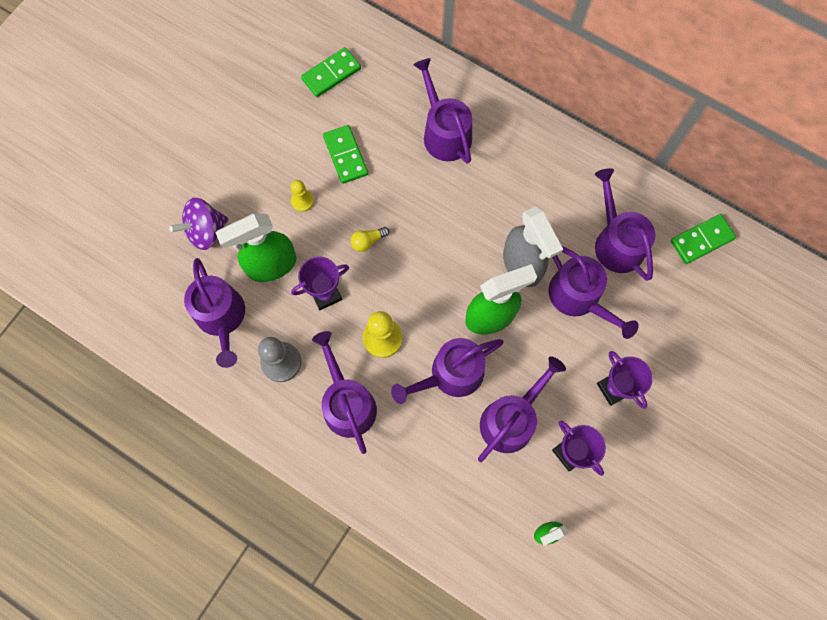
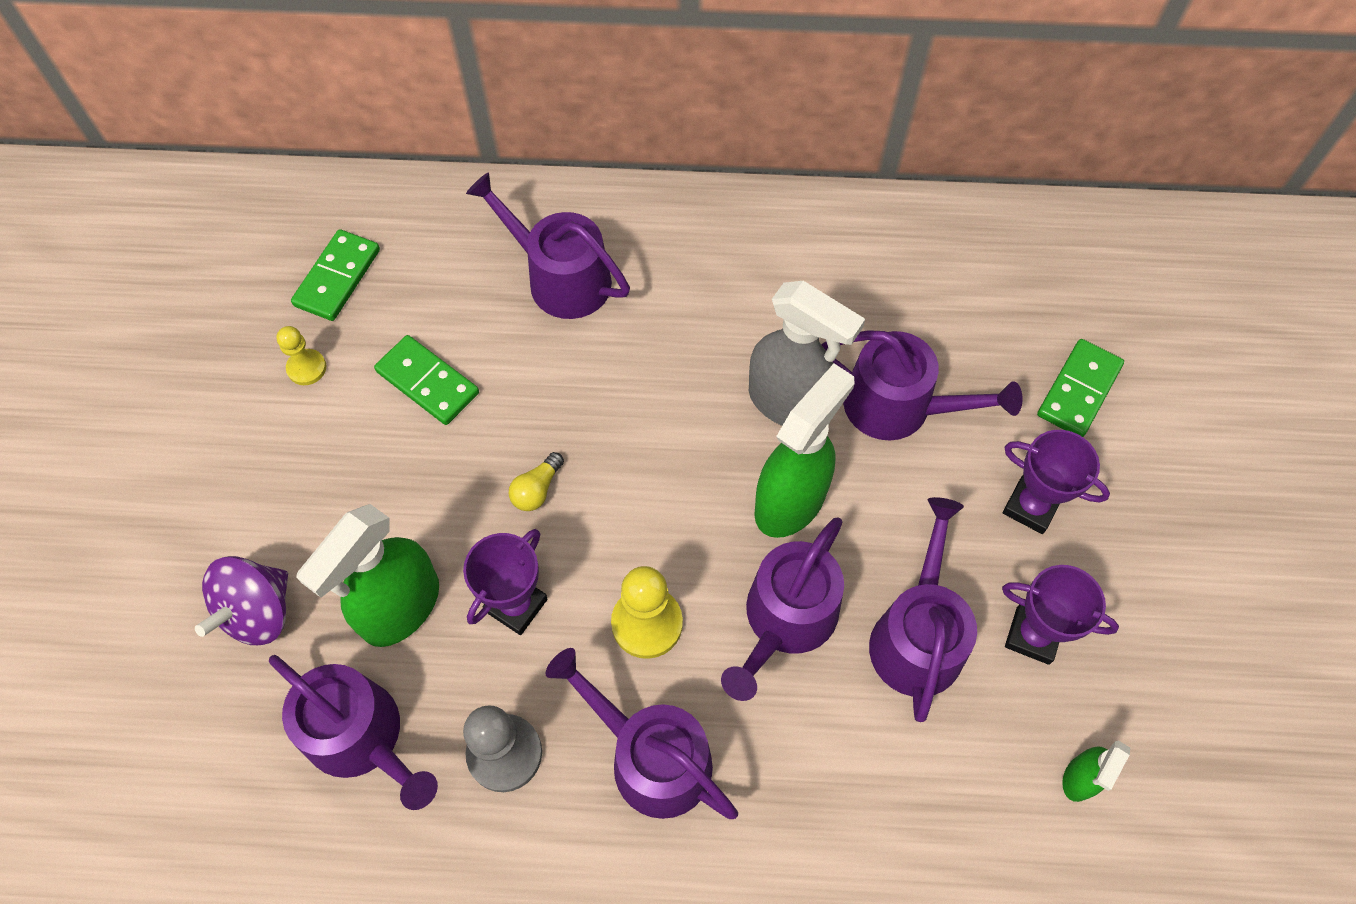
camera: 30 degrees left, 10 degrees down
yellow pawn [291,180,314,212] -> yellow pawn moved to [276,326,326,385]
purple watering can [595,168,655,281] -> none
green domino [671,214,736,264] -> green domino moved to [1037,339,1124,437]

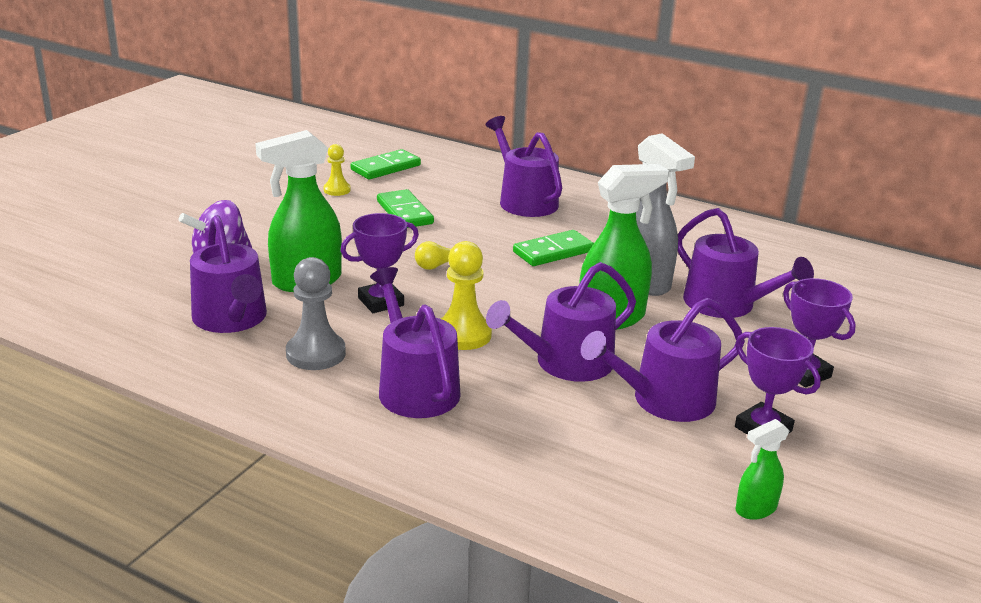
camera: 25 degrees right, 35 degrees down
purple watering can [869,497,977,722] -> purple watering can turned 150 degrees counterclockwise [581,298,745,422]
green domino [1037,339,1124,437] -> green domino moved to [513,230,594,266]

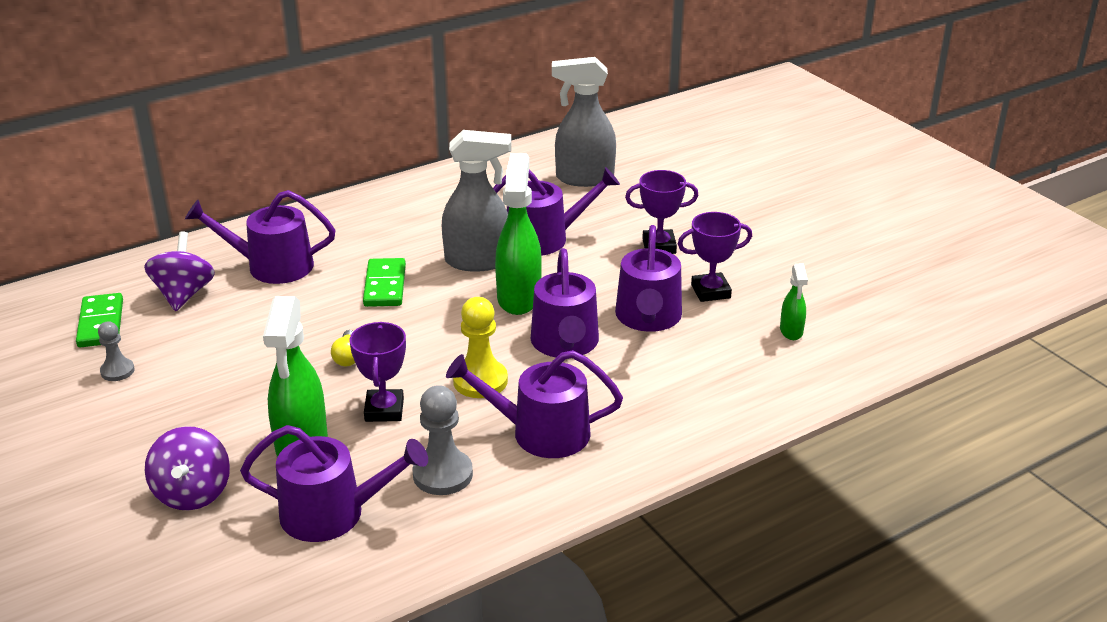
camera: 60 degrees left, 5 degrees up
yellow pawn [324,144,351,196] -> grey pawn [98,321,134,381]
green domino [377,189,434,228] -> none
none -> purple spinning top [144,231,215,311]
none -> grey spray bottle [552,57,616,187]

